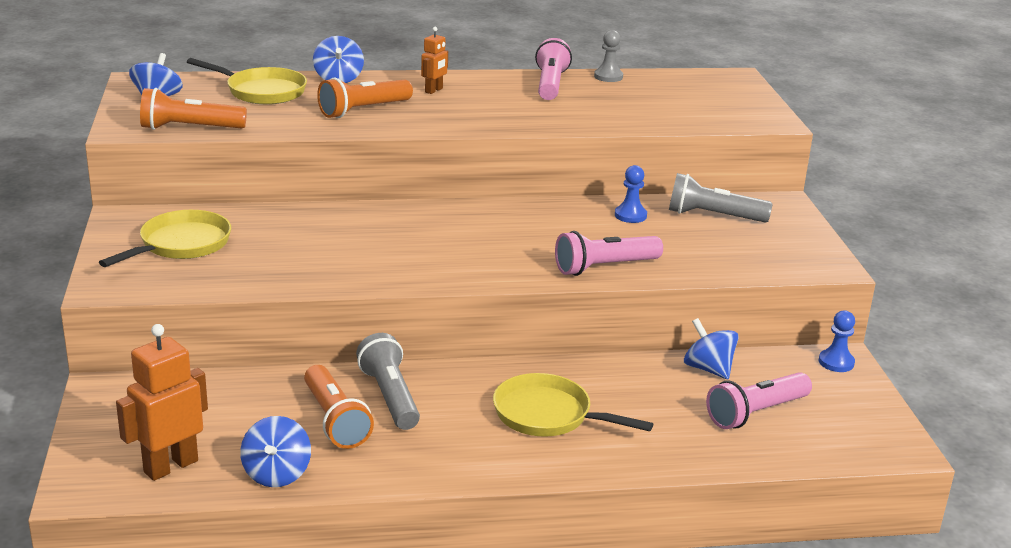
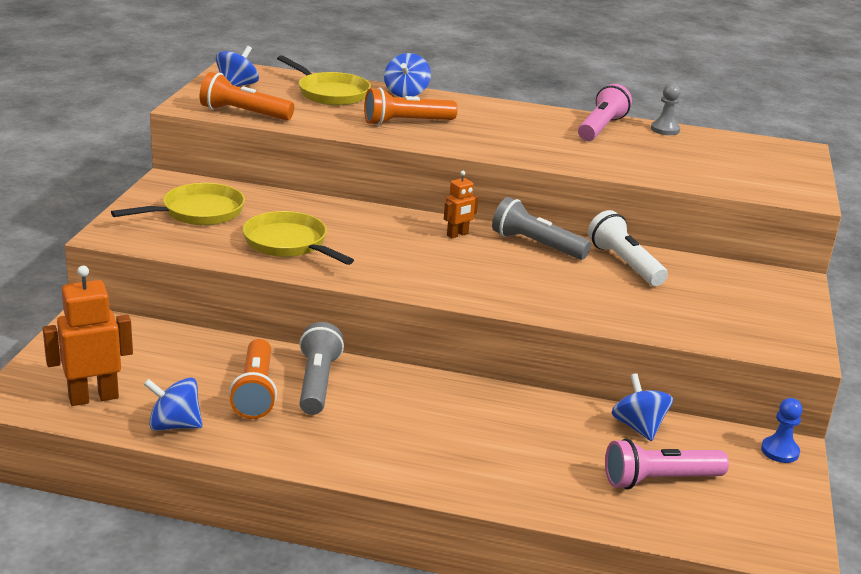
camera: 20 degrees right, 0 degrees up
blue spinning top [240,416,311,487] -> blue spinning top turned 75 degrees clockwise [143,377,203,431]
orange robot [421,27,448,94] -> orange robot moved to [444,171,478,238]
yellow pan [493,373,653,437] -> yellow pan moved to [243,211,354,265]
pink flashlight [555,231,663,276] -> none
blue pawn [615,165,647,223] -> white flashlight [588,210,668,286]
grey flashlight [669,173,773,223] -> grey flashlight moved to [492,197,591,260]

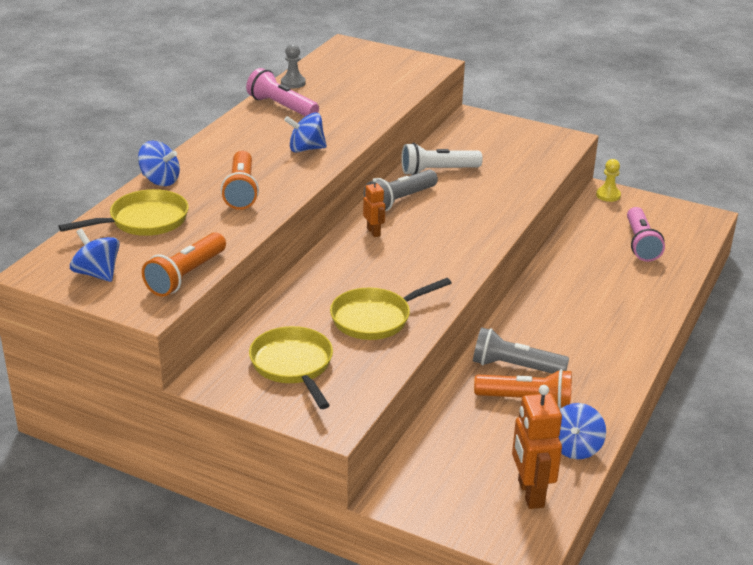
camera: 75 degrees left, 5 degrees up
blue spinning top [611,373,673,441] -> blue spinning top moved to [284,113,327,153]
blue pawn [761,398,803,463] -> yellow pawn [596,159,621,202]

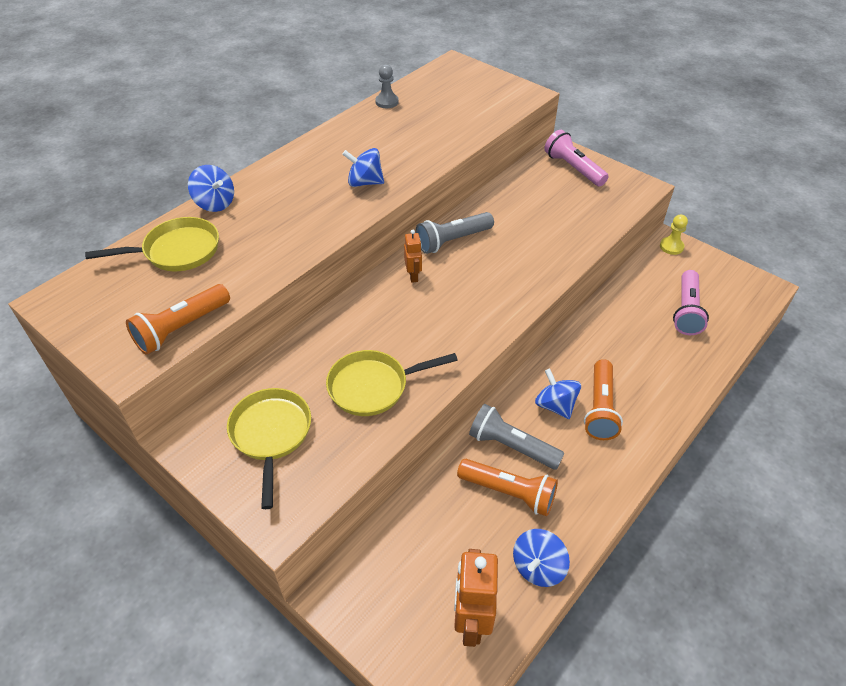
camera: 15 degrees right, 15 degrees up
blue spinning top [70,228,119,282] -> blue spinning top moved to [535,369,581,419]
orange flashlight [221,151,259,210] -> orange flashlight moved to [584,359,623,440]
pink flashlight [246,68,319,117] -> pink flashlight moved to [544,130,609,187]
white flashlight [401,143,483,175] -> none

